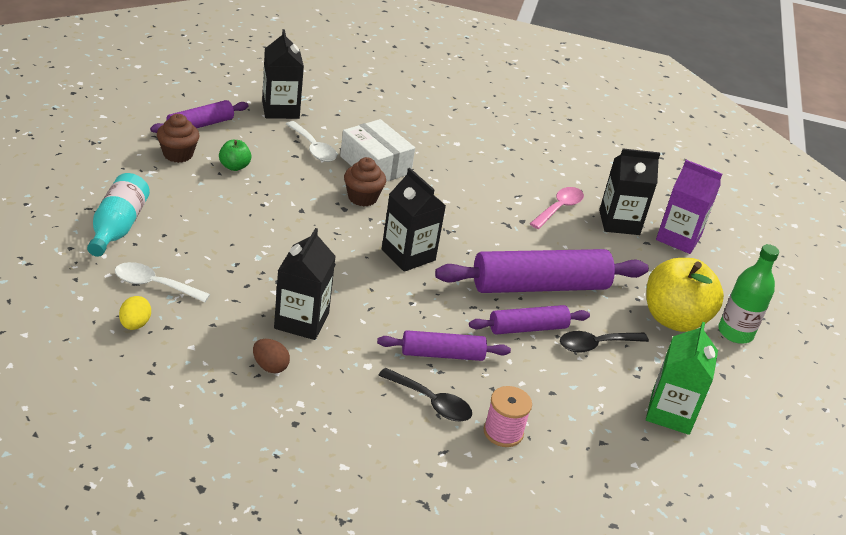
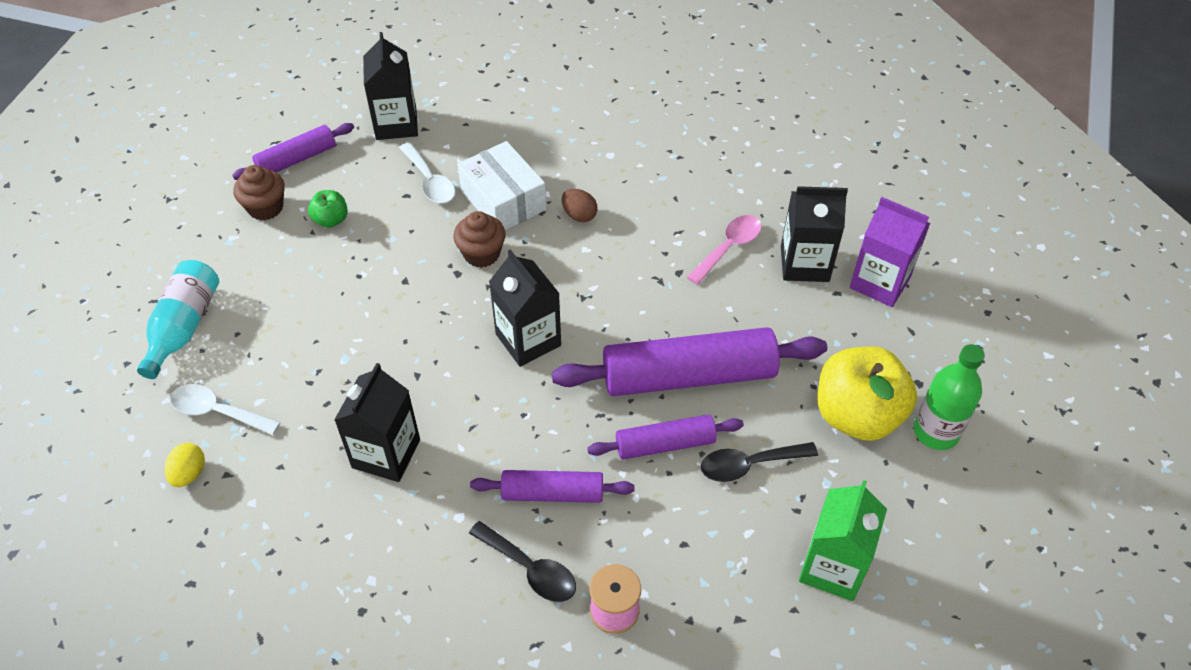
camera: 10 degrees right, 15 degrees up
brown egg [253,339,290,373] -> brown egg moved to [561,189,598,222]

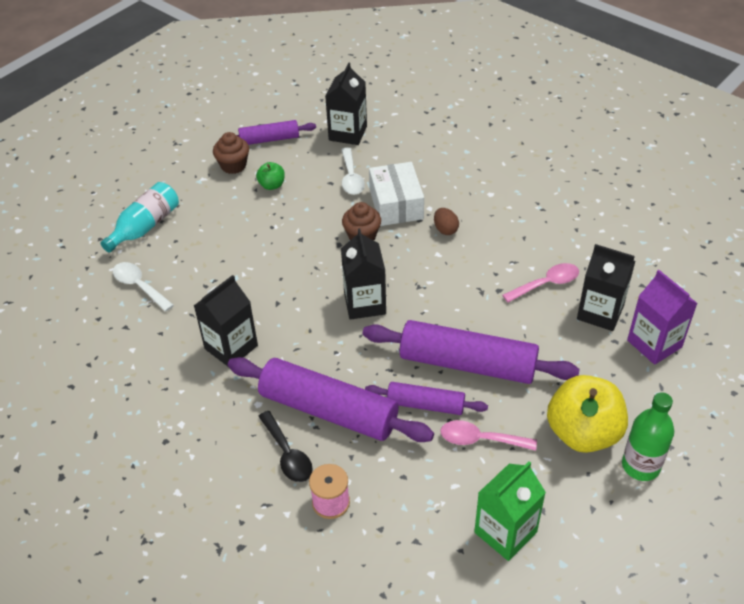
camera: 25 degrees right, 5 degrees down
yellow egg [165,443,205,487] -> none
purple rolling pin [470,470,635,503] -> purple rolling pin [228,357,434,442], size x1.81
black spoon [701,442,818,482] -> pink spoon [440,420,537,451]

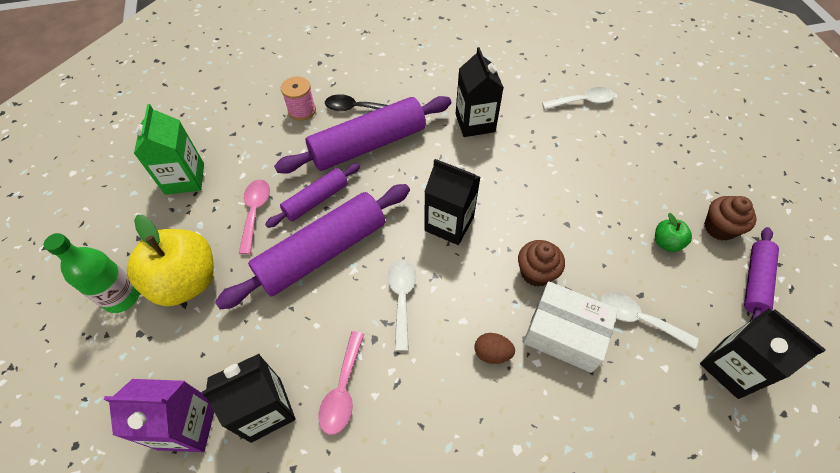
camera: 125 degrees right, 10 degrees up
turquoise bottle [100,182,179,253] -> none
pink spoon [440,420,537,451] -> pink spoon turned 45 degrees counterclockwise [239,180,270,254]
none -> white spoon [388,260,416,351]

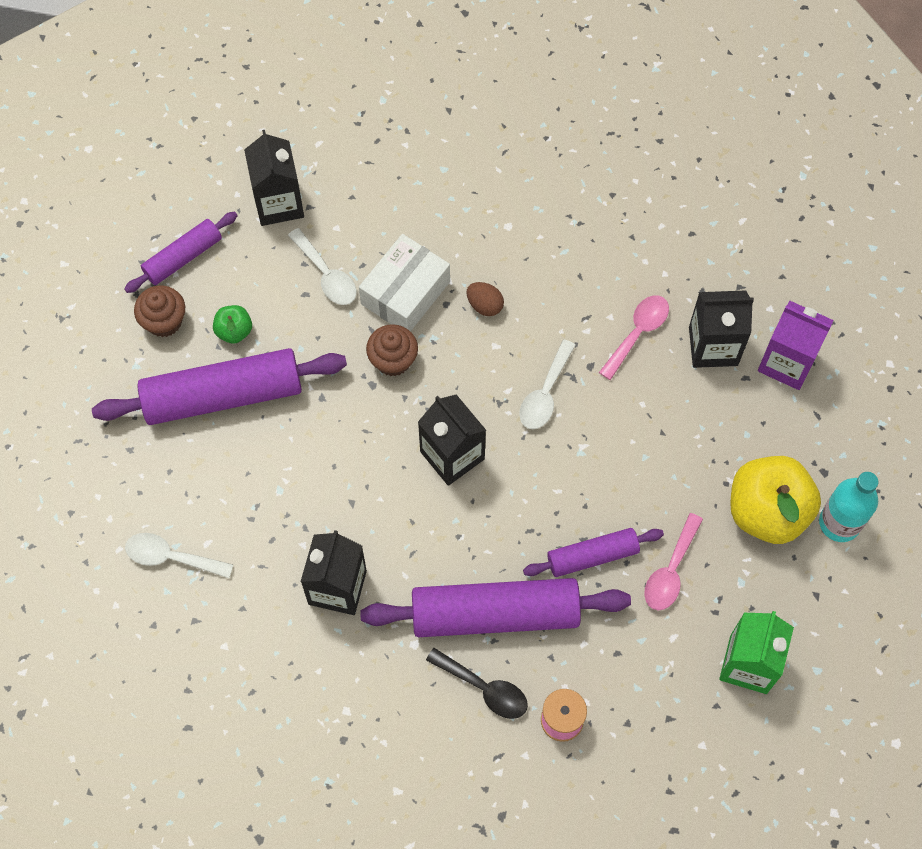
camera: 155 degrees left, 10 degrees up
green bottle [44,233,140,313] -> turquoise bottle [819,472,879,542]
purple rolling pin [215,184,410,310] -> purple rolling pin moved to [92,348,347,425]
white box [523,281,618,373] -> white box turned 75 degrees clockwise [359,234,450,332]

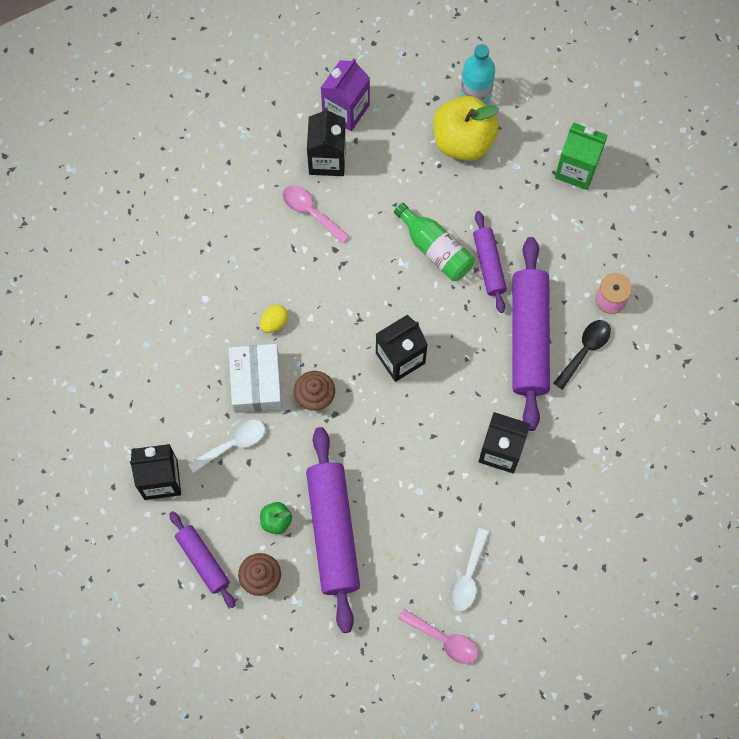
camera: 85 degrees left, 5 degrees up
white box [359,234,450,332] -> white box turned 45 degrees clockwise [229,344,282,413]
brown egg [466,282,504,316] -> yellow egg [260,305,288,333]
white spoon [519,339,576,429] -> none
pink spoon [644,513,703,610] -> pink spoon moved to [398,609,478,664]
none -> green bottle [394,203,475,281]

